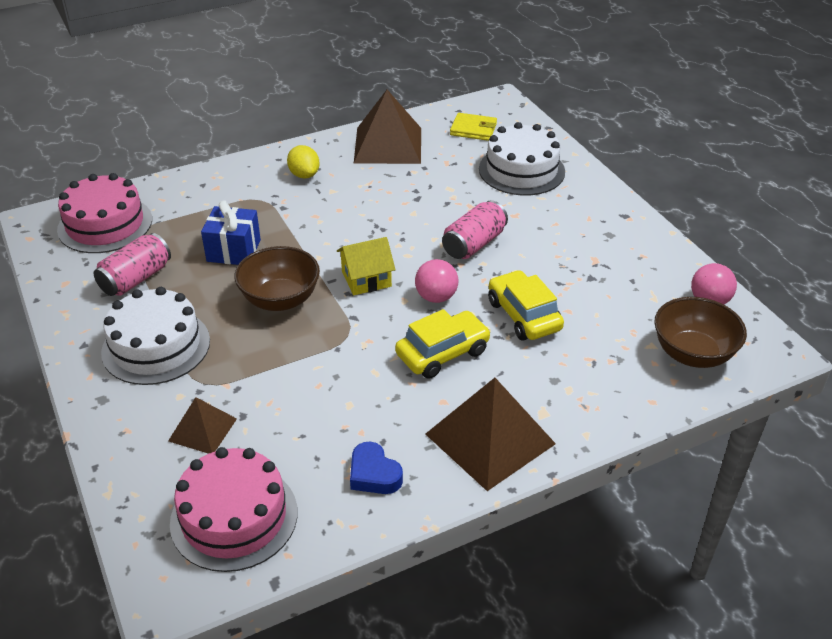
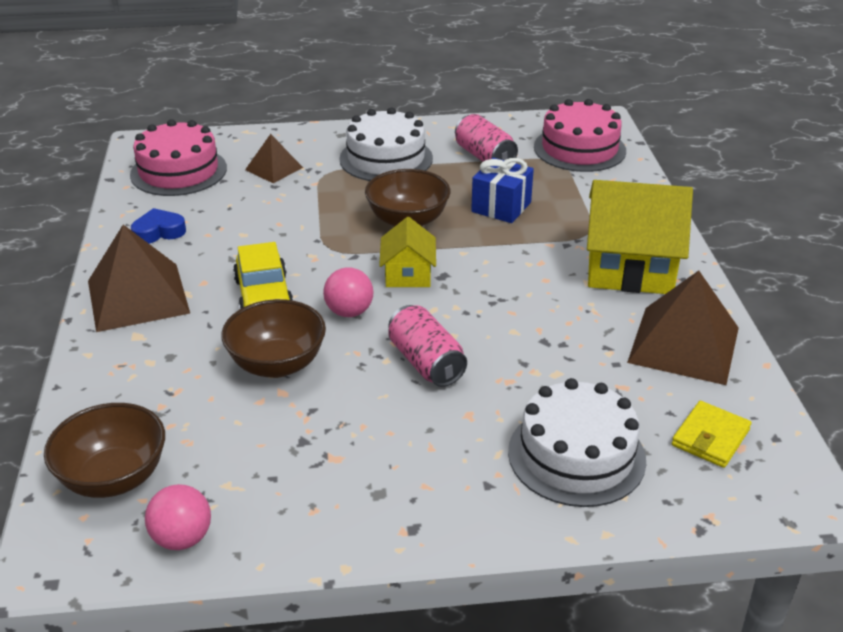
camera: 110 degrees right, 5 degrees down
yellow lemon [287,145,320,179] -> yellow house [587,180,693,294]
yellow car [488,270,564,341] -> brown bowl [221,299,326,378]

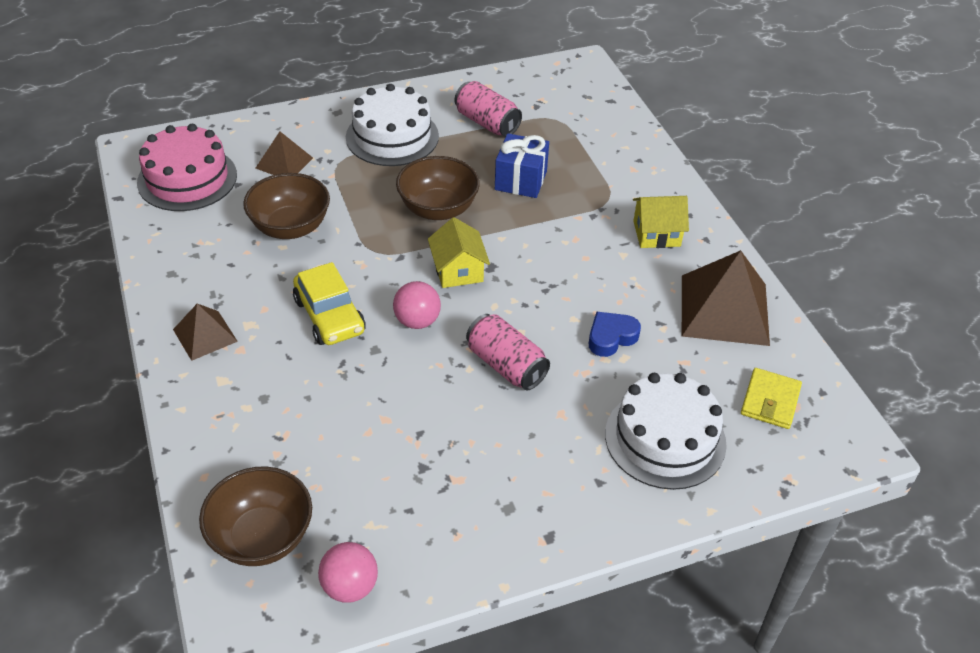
camera: 15 degrees left, 10 degrees up
brown pyramid [88,225,190,332] -> brown pyramid [173,304,238,361], size x0.55
blue heart [131,208,186,244] -> blue heart moved to [589,312,641,357]
brown bowl [221,299,326,378] -> brown bowl moved to [243,173,330,239]
pink cake [534,99,626,172] -> none
yellow house [587,180,693,294] -> yellow house [633,196,689,248], size x0.54

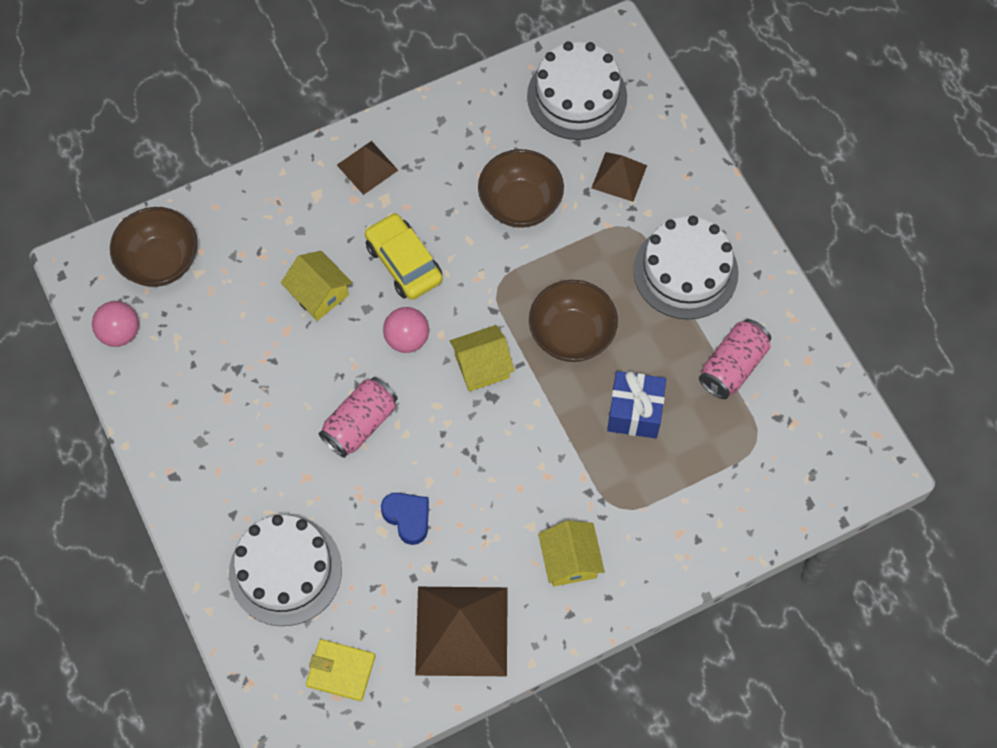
camera: 85 degrees right, 20 degrees up
pink cake [137,124,237,211] -> white cake [527,41,627,140]
yellow car [293,262,366,345] -> yellow car turned 90 degrees clockwise [365,212,443,300]
none -> yellow house [281,251,353,321]

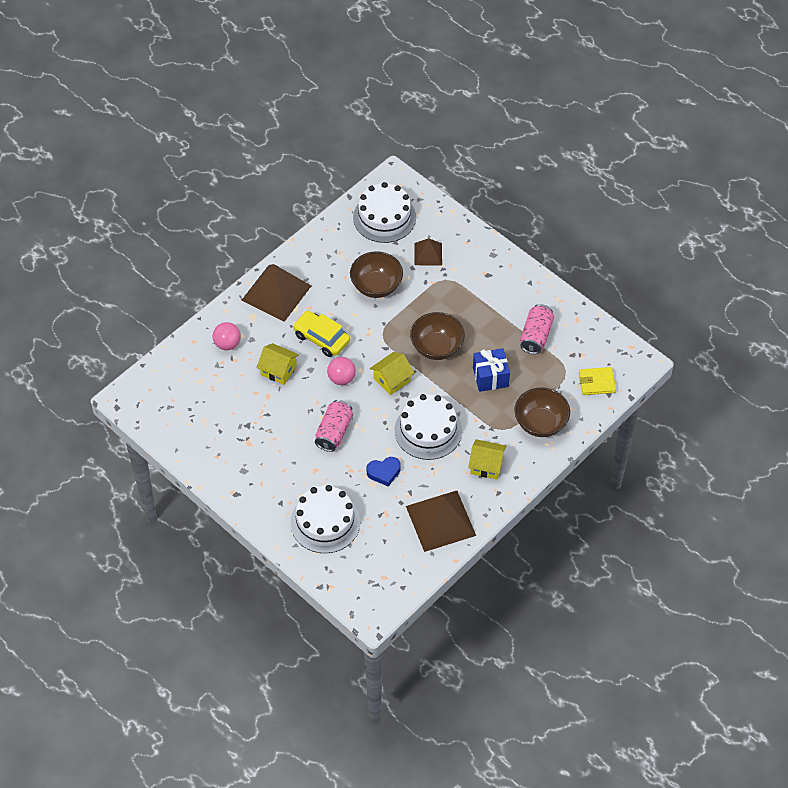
camera: 20 degrees left, 10 degrees down
pink ball [92,301,139,347] -> pink ball moved to [213,322,241,350]
brown bowl [110,207,197,287] -> brown bowl moved to [514,387,570,437]
yellow wallet [306,639,375,701] -> yellow wallet moved to [579,367,616,395]
brown pyramid [337,141,398,195] -> brown pyramid [241,264,311,322], size x1.83
blue heart [381,493,429,545] -> blue heart turned 135 degrees clockwise [366,457,401,487]
yellow house [538,520,605,587] -> yellow house turned 45 degrees counterclockwise [468,439,506,479]
white cake [633,216,739,320] -> white cake moved to [394,394,462,460]

